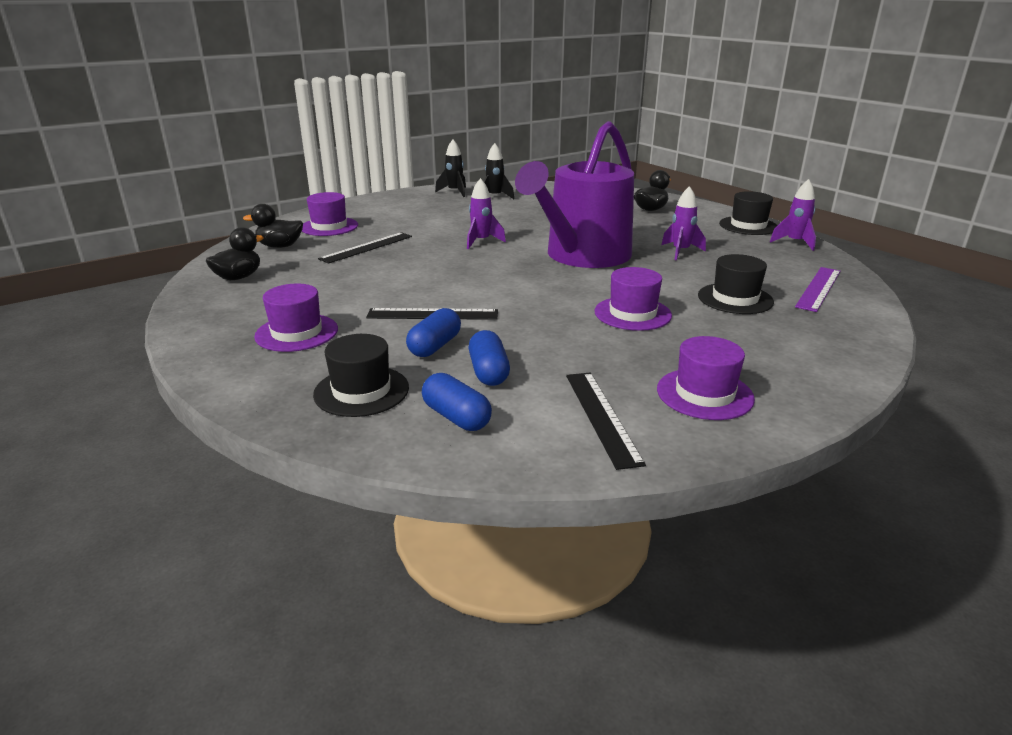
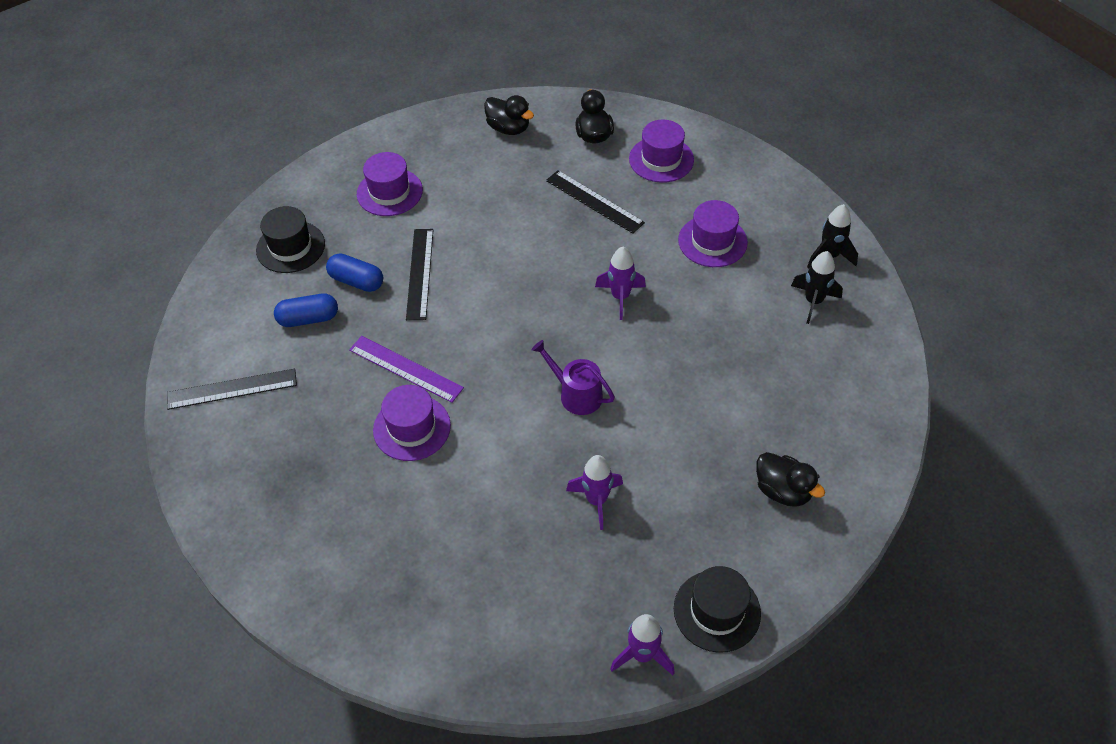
camera: 90 degrees right, 25 degrees up
blue capsule [422,373,492,431] -> none
purple watering can [515,121,634,268] -> purple watering can [532,340,615,415], size x0.41
purple hat [657,336,755,420] -> purple hat moved to [678,200,748,267]
black hat [698,254,774,314] -> none
purple ruler [795,267,841,312] -> purple ruler moved to [349,336,464,403]

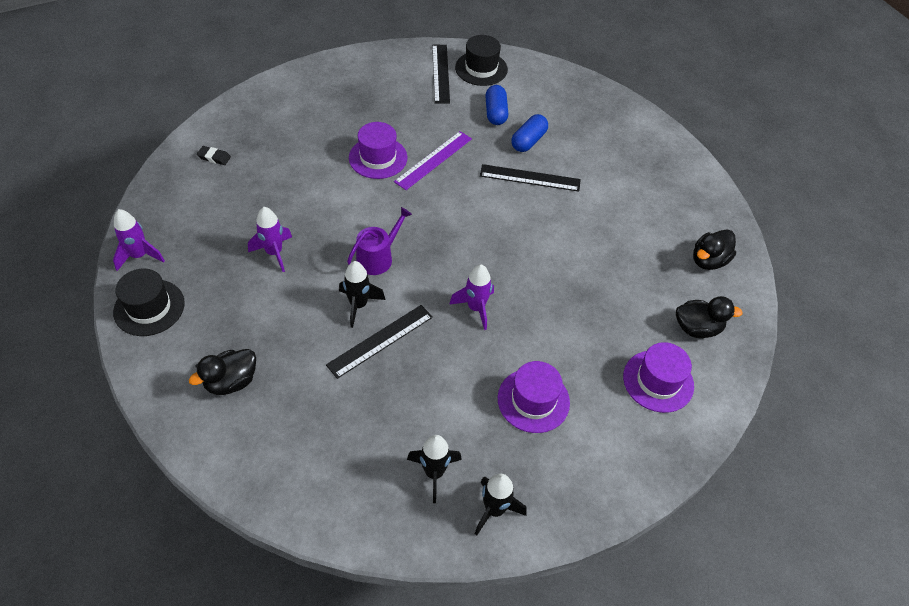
camera: 95 degrees right, 0 degrees up
black hat [256,206,325,273] -> black hat moved to [455,35,508,86]
purple hat [357,152,423,216] -> none
black ruler [546,170,645,234] -> black ruler moved to [326,305,433,379]
none -> black eraser [197,146,231,165]
none -> black rocket [339,261,386,328]

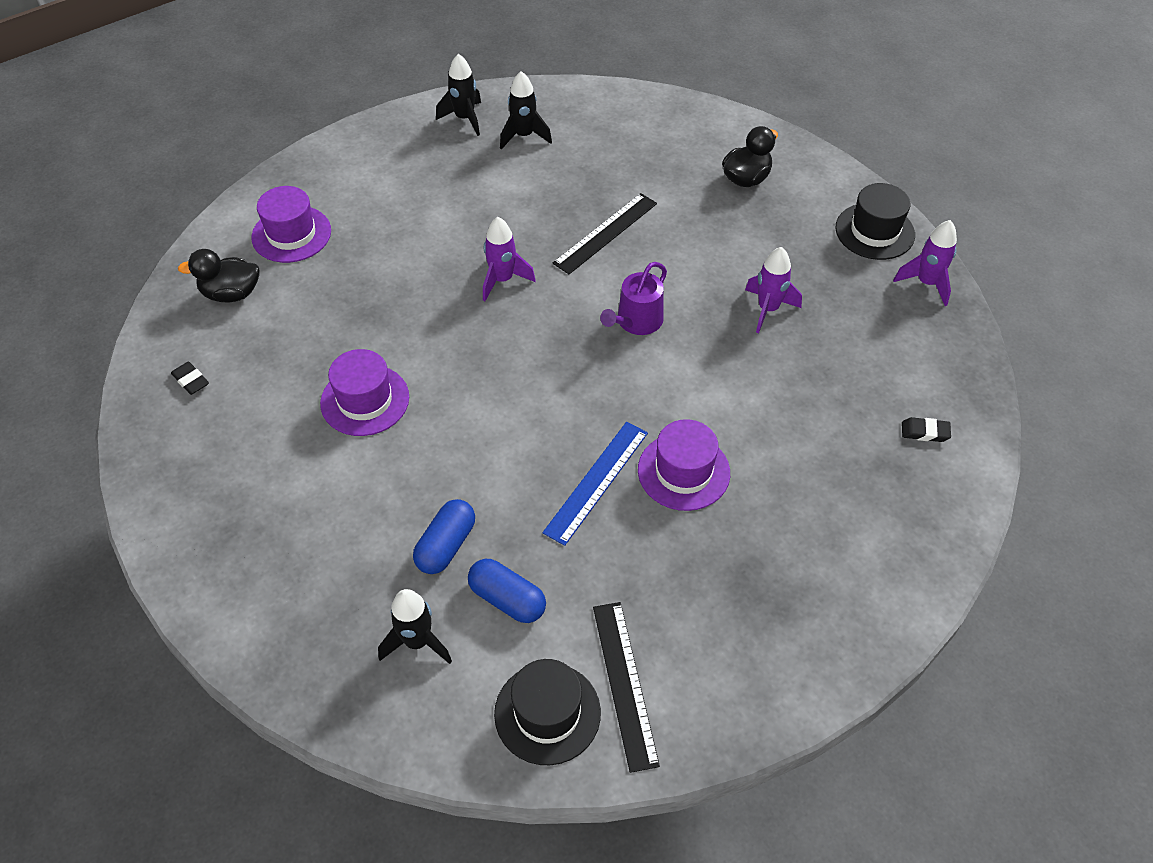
camera: 175 degrees right, 0 degrees up
black rocket [339,261,386,328] -> black rocket moved to [378,589,452,664]
purple ruler [394,131,472,190] -> blue ruler [542,422,648,546]
black ruler [480,164,581,192] -> none
blue capsule [485,85,508,125] -> blue capsule turned 45 degrees counterclockwise [468,559,546,623]
purple hat [498,361,570,433] -> purple hat moved to [320,349,409,436]
black duck [693,229,736,270] -> black eraser [171,362,209,395]

